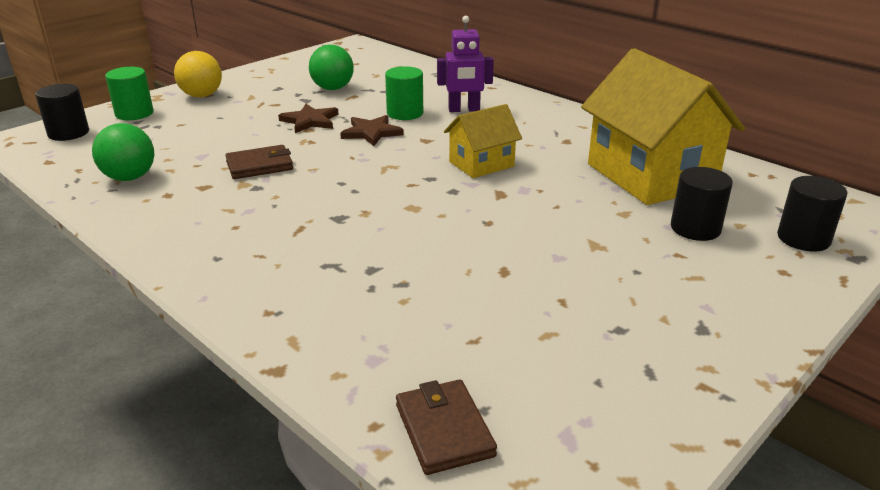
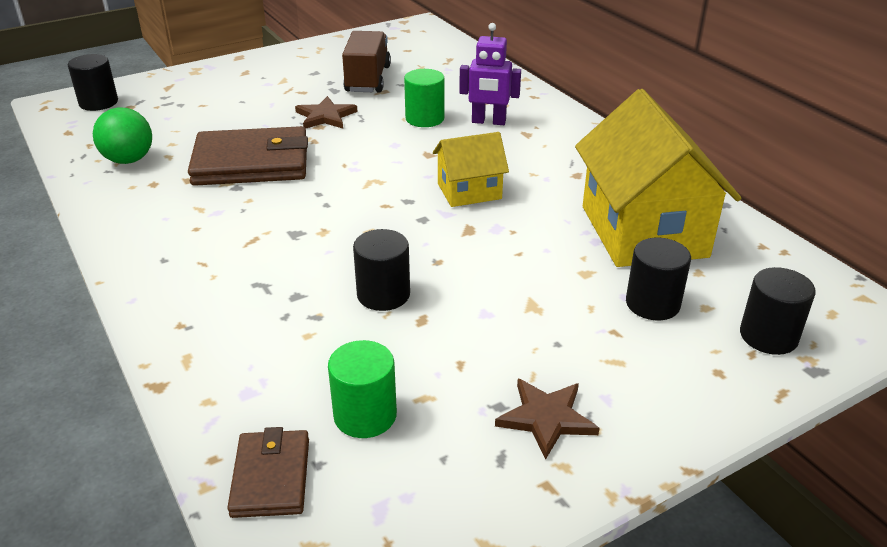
camera: 15 degrees right, 5 degrees up
green cylinder [105,67,153,120] -> green cylinder moved to [328,340,397,438]
yellow ball [174,51,222,98] -> none
brown wallet [225,145,293,179] -> brown wallet [188,126,308,186], size x1.83
green ball [309,45,354,90] -> brown truck [342,31,391,92]
brown star [340,115,404,146] -> brown star moved to [495,379,599,460]
none -> black cylinder [353,229,410,311]

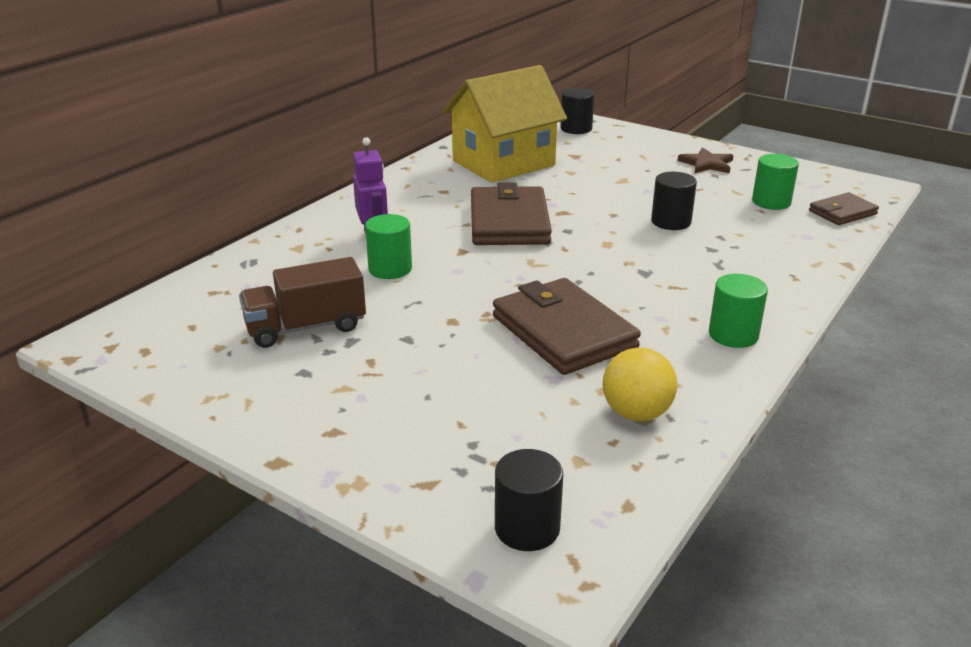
camera: 115 degrees left, 5 degrees down
green ball [93,107,152,164] -> yellow ball [603,347,677,421]
brown star [295,96,357,129] -> none
yellow house [433,132,509,207] -> brown wallet [471,182,552,245]
black cylinder [626,238,691,320] -> none
none -> green cylinder [709,274,768,348]

